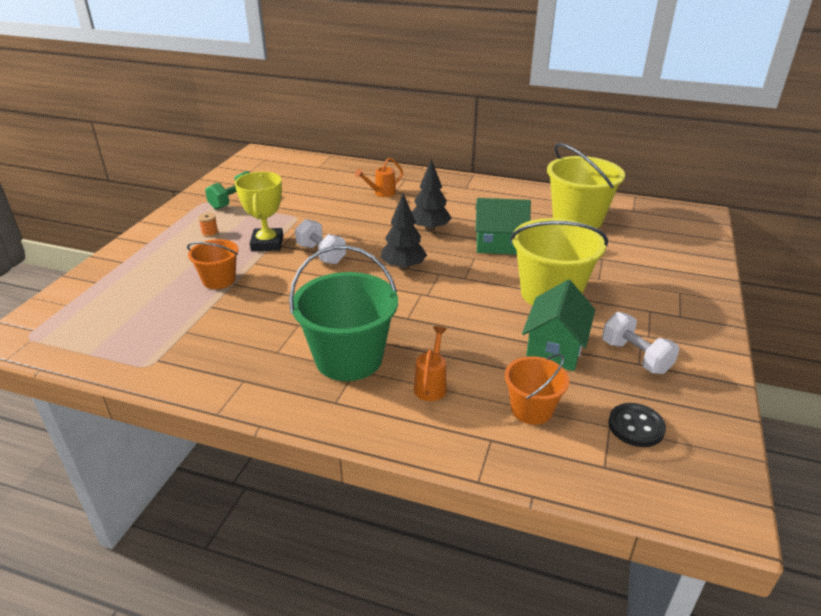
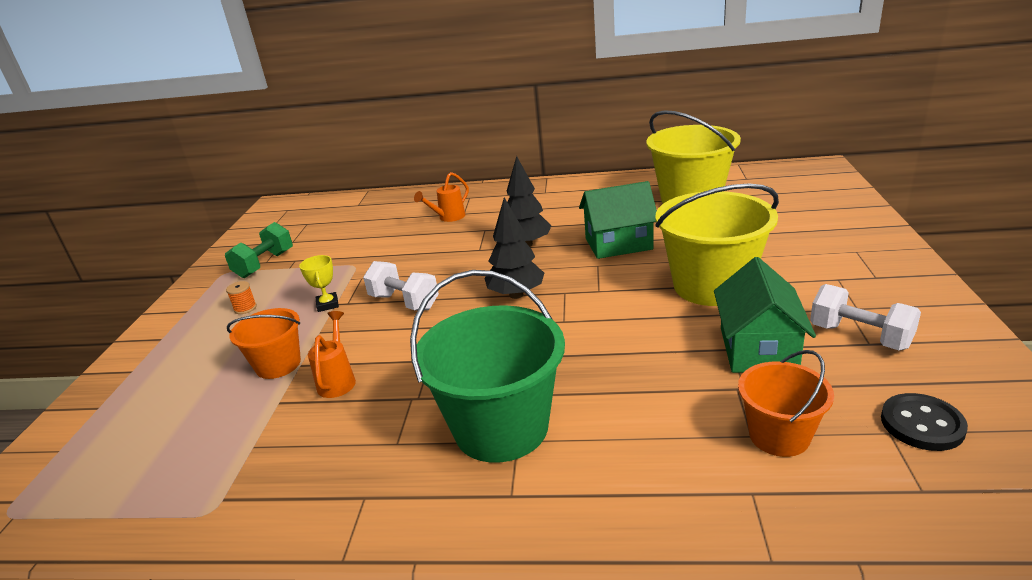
camera: 10 degrees left, 5 degrees down
yellow trophy [235,172,283,251] -> yellow trophy [299,255,339,312], size x0.54
orange watering can [414,326,447,401] -> orange watering can moved to [308,311,356,398]

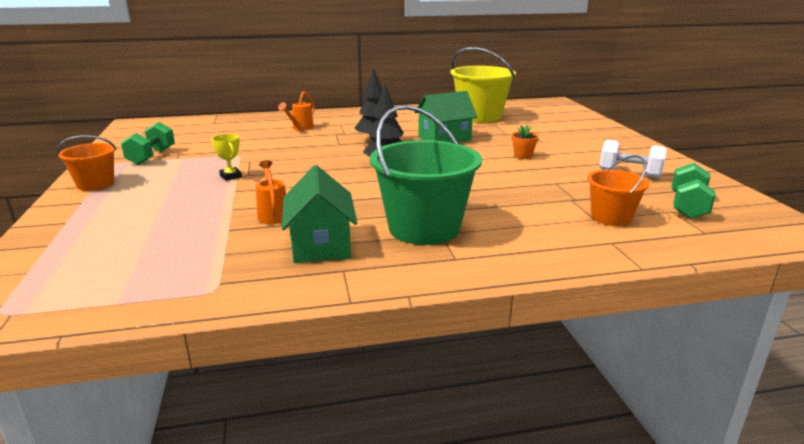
camera: 20 degrees left, 5 degrees down
orange spool [226,281,257,314] -> none
orange bucket [227,308,301,379] -> orange bucket moved to [57,135,117,191]
white dumbbell [363,261,439,310] -> none
yellow bucket [655,184,779,306] -> orange flower pot [511,125,539,159]
green house [714,257,816,373] -> green house moved to [282,165,357,263]
black button [881,393,968,451] -> green dumbbell [671,163,716,219]

